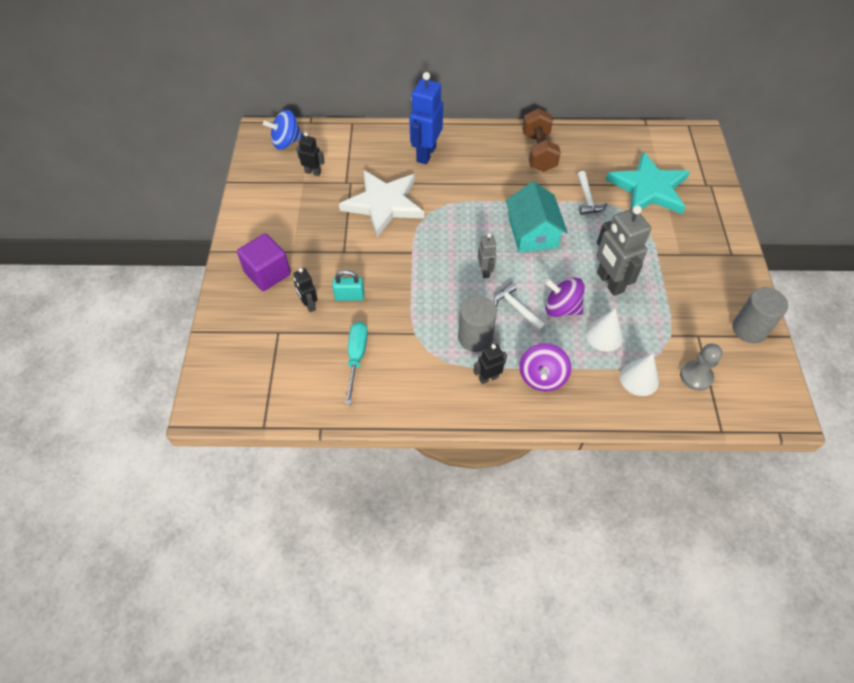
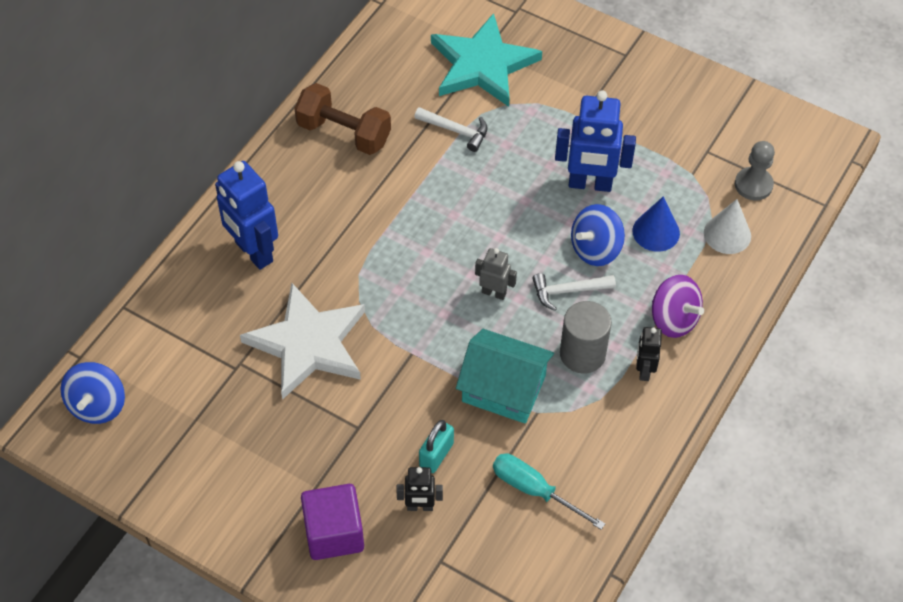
camera: 60 degrees left, 0 degrees up
black robot [296,132,325,176] -> none
turquoise house [506,181,568,253] -> turquoise house moved to [456,329,554,424]
purple spinning top [545,277,585,317] -> blue spinning top [571,204,625,266]
white cone [586,308,623,352] -> blue cone [632,196,680,252]
grey robot [596,205,651,296] -> blue robot [555,90,636,192]
grey cylinder [732,287,788,343] -> none

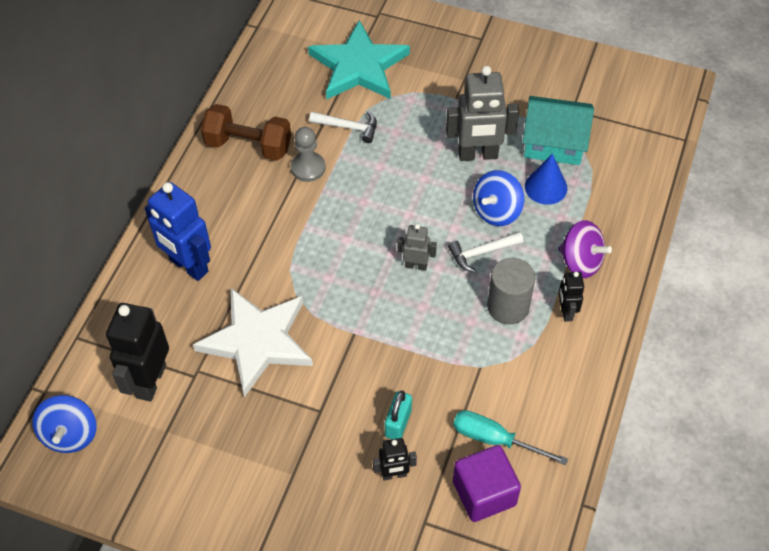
camera: 10 degrees left, 0 degrees up
purple cube [301,484,364,560] -> purple cube moved to [453,445,521,522]
turquoise house [456,329,554,424] -> turquoise house moved to [523,96,594,165]
blue robot [555,90,636,192] -> grey robot [446,66,519,161]
white cone [704,199,751,254] -> none
grey pawn [735,141,775,200] -> grey pawn moved to [291,127,325,182]
none -> black robot [106,303,169,402]

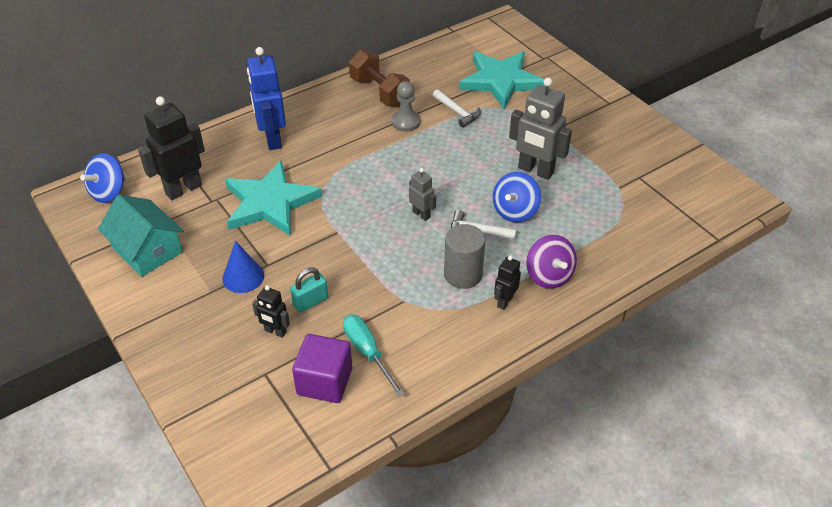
camera: 35 degrees right, 10 degrees down
white star [193,288,313,398] -> turquoise star [225,160,322,236]
blue spinning top [473,170,524,226] -> blue spinning top turned 45 degrees counterclockwise [493,172,541,222]
turquoise house [523,96,594,165] -> turquoise house moved to [98,195,184,277]
blue cone [525,154,568,205] -> blue cone moved to [222,241,264,293]

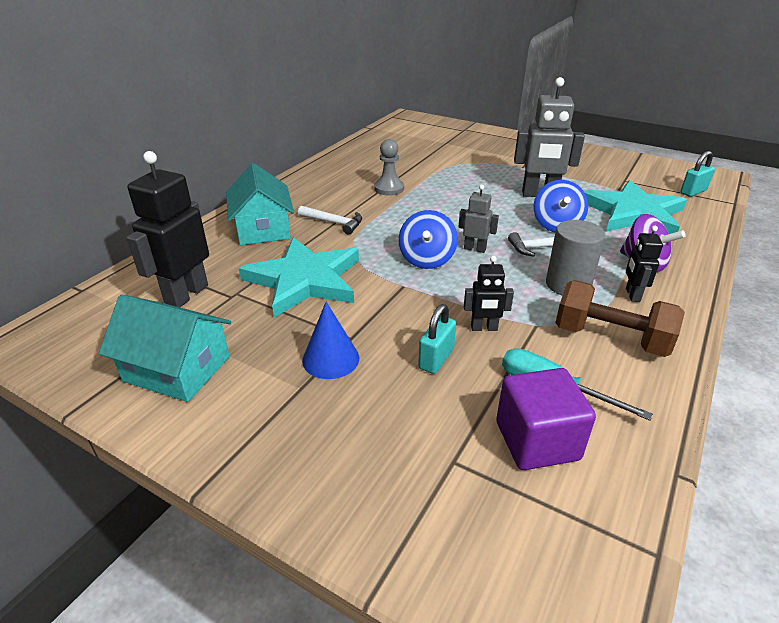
camera: 25 degrees left, 10 degrees down
blue spinning top [80,153,125,203] -> blue spinning top moved to [399,210,458,269]
blue robot [247,47,286,150] -> turquoise house [226,163,294,245]
black robot [252,285,290,338] -> black robot moved to [464,256,514,331]
brown dumbbell [349,50,410,107] -> brown dumbbell moved to [555,280,685,357]
white hammer [433,89,481,127] -> white hammer moved to [298,206,362,235]
turquoise star [459,52,546,109] -> turquoise star moved to [584,180,687,234]
none -> turquoise padlock [680,151,715,197]

